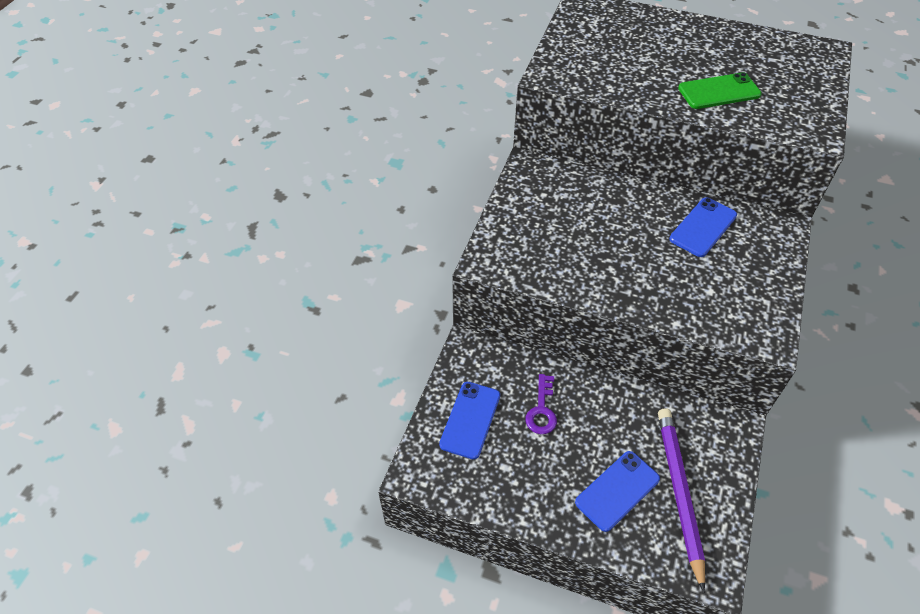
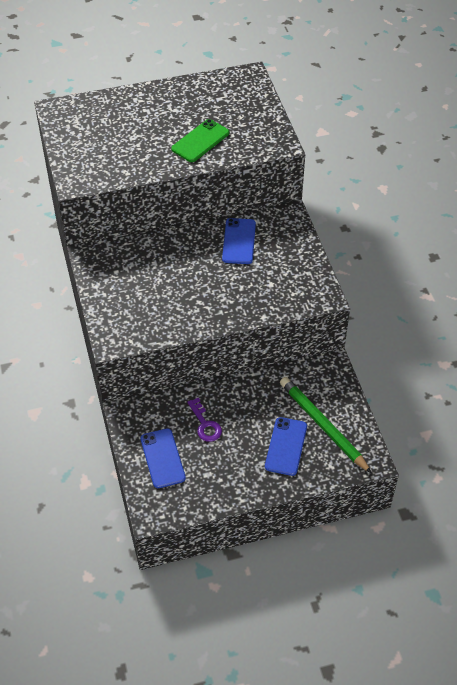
camera: 35 degrees left, 0 degrees up
purple pencil [658,408,705,592] -> green pencil [280,377,372,474]

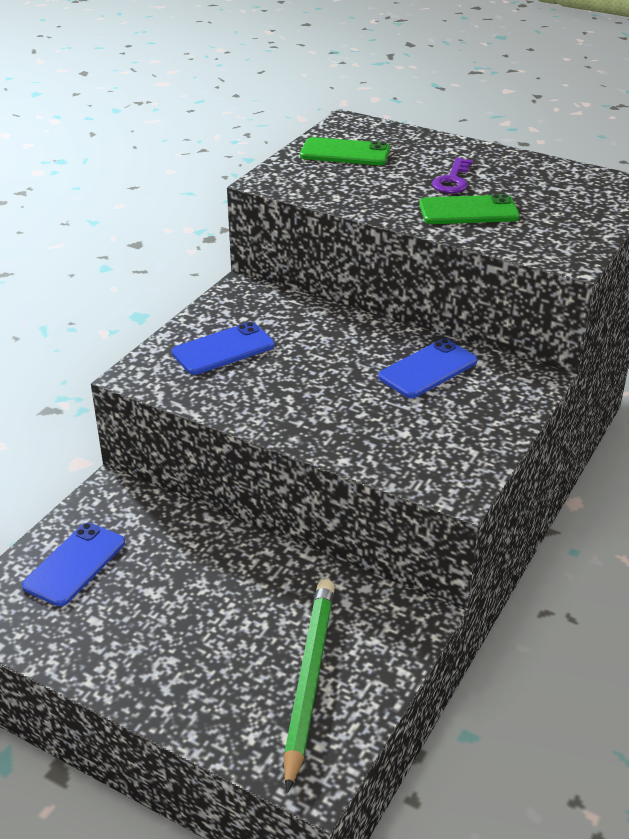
camera: 45 degrees right, 15 degrees down
purple key [187,398,222,442] -> purple key moved to [432,158,473,193]
blue phone [265,417,307,476] -> blue phone moved to [172,322,275,375]
none -> green phone [300,137,390,165]

